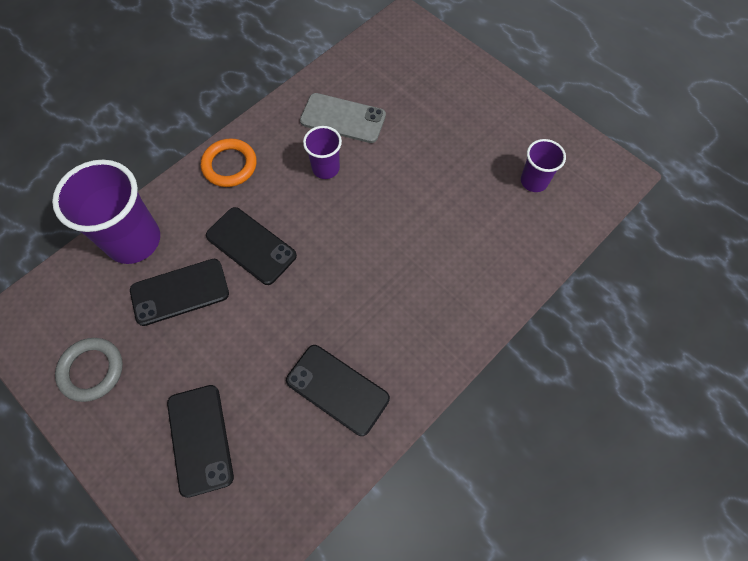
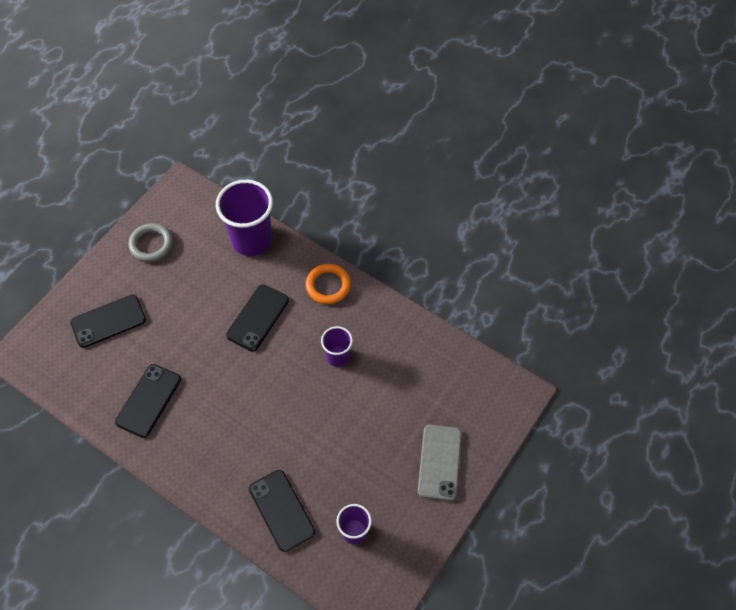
camera: 80 degrees right, 5 degrees down
black phone [130,259,229,326] -> black phone moved to [249,470,315,552]
grey phone [300,93,386,143] -> grey phone moved to [418,424,462,501]

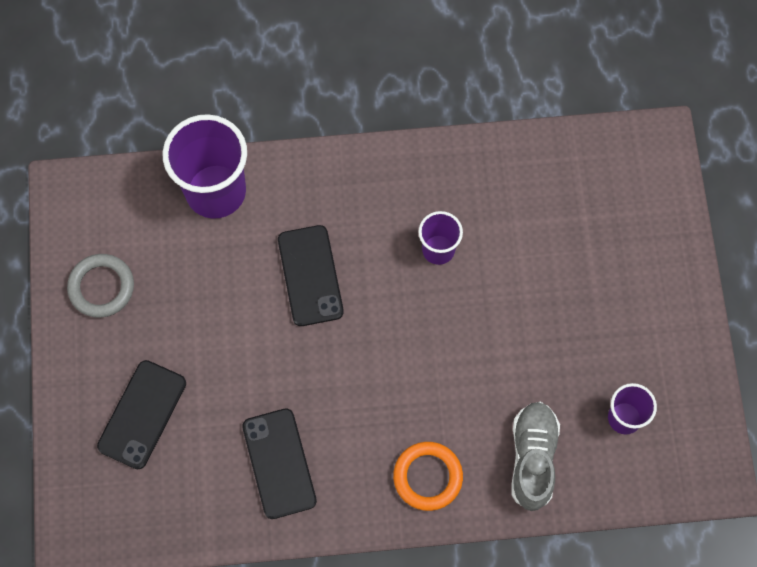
camera: 40 degrees left, 10 degrees up
black phone [249,470,315,552] -> grey shoe [512,402,560,511]
orange ring [306,264,351,304] -> orange ring moved to [393,442,463,511]
grey phone [418,424,462,501] -> none

